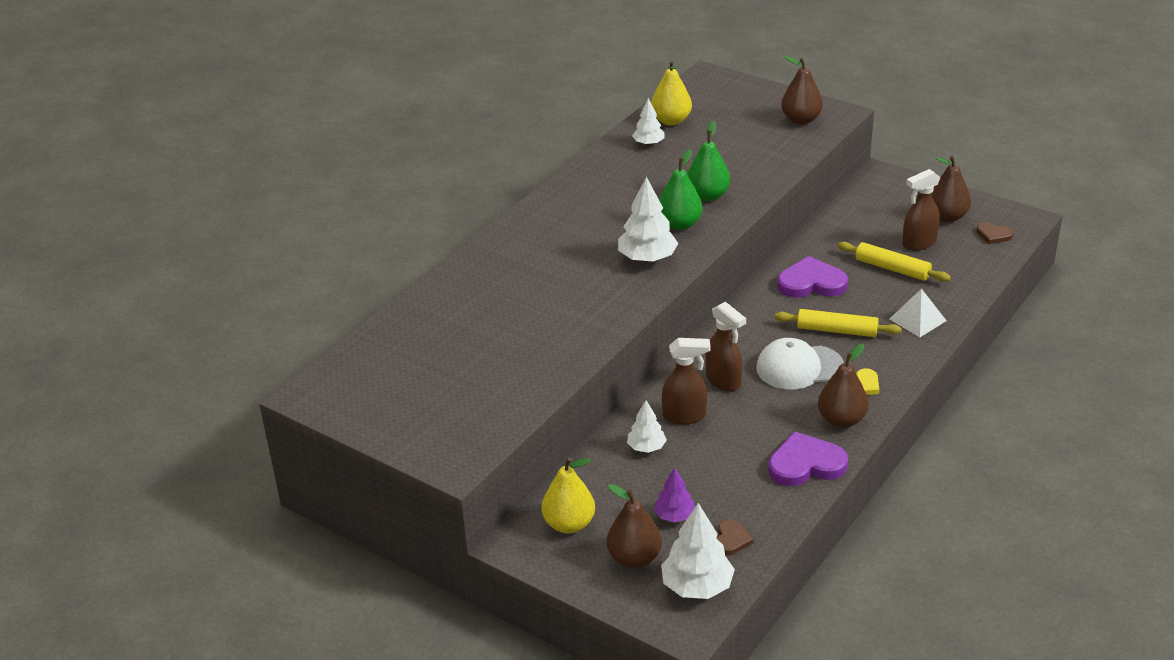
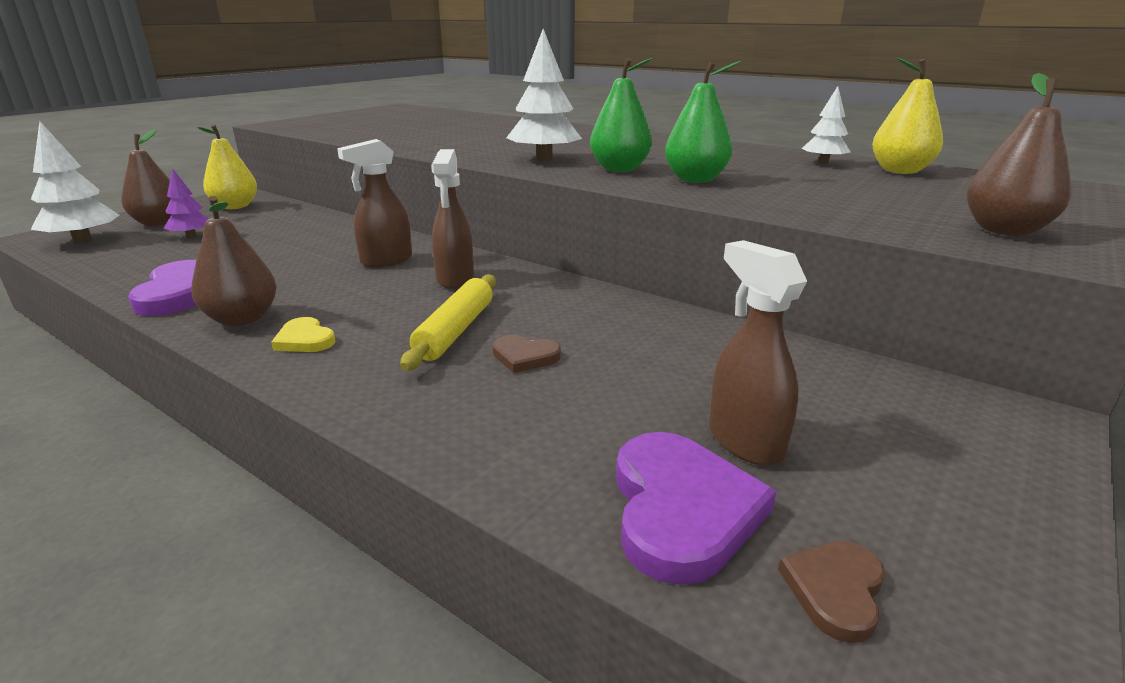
camera: 90 degrees right, 10 degrees down
white tree [627,400,667,453] -> none
brown spray bottle [662,338,711,424] -> brown spray bottle moved to [431,149,474,289]
brown heart [716,519,754,556] -> brown heart moved to [492,335,561,373]
white cap [756,338,844,390] -> none
purple heart [777,256,848,298] -> purple heart moved to [616,432,776,585]
yellow rolling pin [838,242,951,282] -> none
white pyramid [889,288,947,337] -> none
brown pear [932,156,971,222] -> none

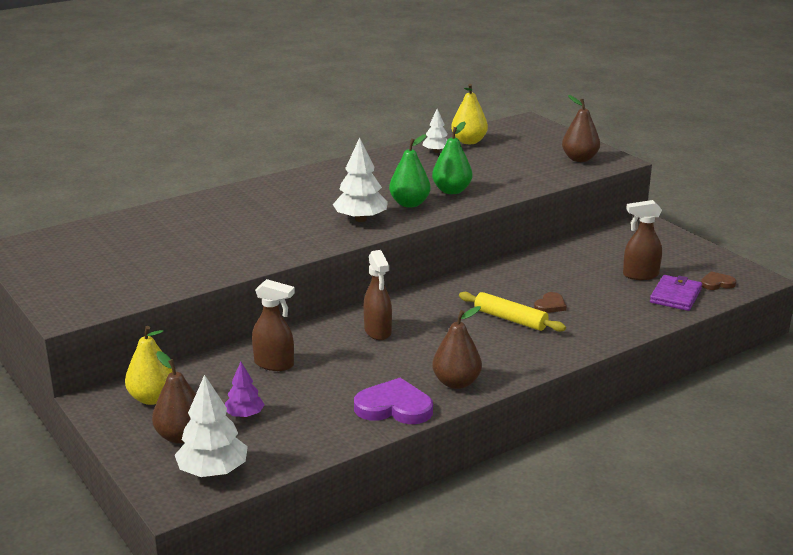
camera: 70 degrees left, 0 degrees up
yellow heart [271,317,335,352] -> none
brown spray bottle [431,149,474,289] -> brown spray bottle moved to [252,279,295,371]
purple heart [616,432,776,585] -> purple wallet [650,275,702,311]
brown heart [778,541,885,643] -> brown heart turned 120 degrees clockwise [701,271,736,290]

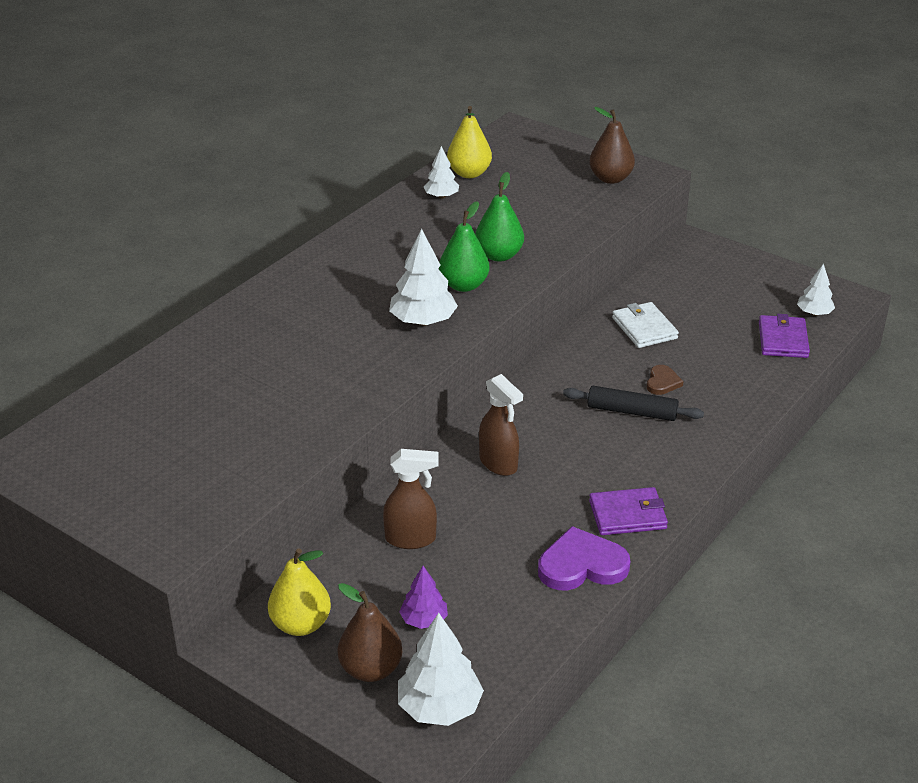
camera: 20 degrees left, 10 degrees up
brown pear [432,306,482,389] -> purple wallet [589,487,668,535]
yellow rolling pin [459,292,566,332] -> black rolling pin [563,386,704,421]
brown spray bottle [623,200,662,280] -> none
brown heart [701,271,736,290] -> white tree [797,263,835,316]
none -> white wallet [612,302,679,348]

